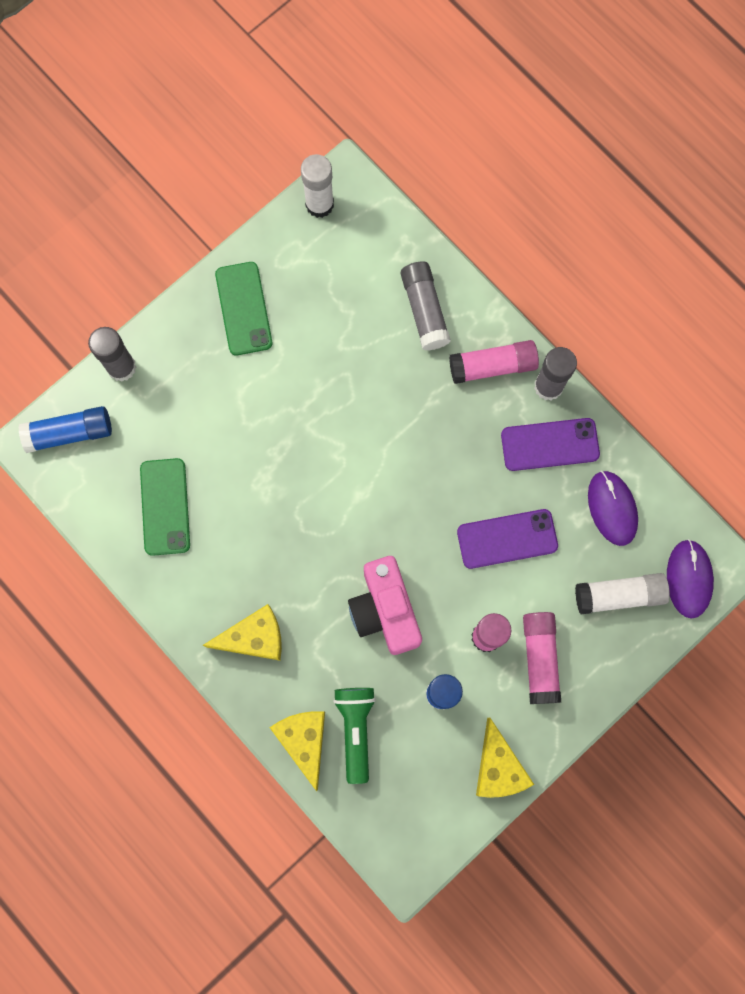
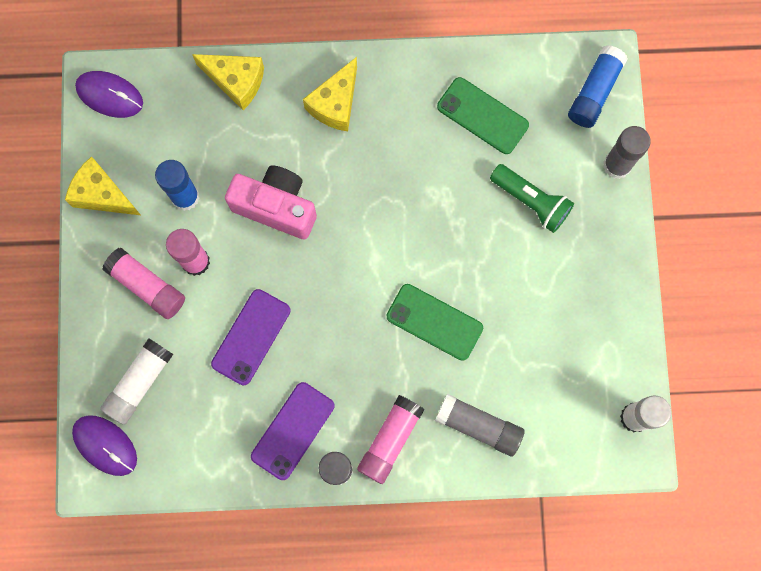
camera: 130 degrees right, 0 degrees up
green phone [215,262,272,355] -> green phone moved to [387,284,483,361]
green flashlight [333,688,376,784] -> green flashlight moved to [490,164,574,233]
purple mouse [588,471,638,546] -> purple mouse moved to [75,71,143,118]

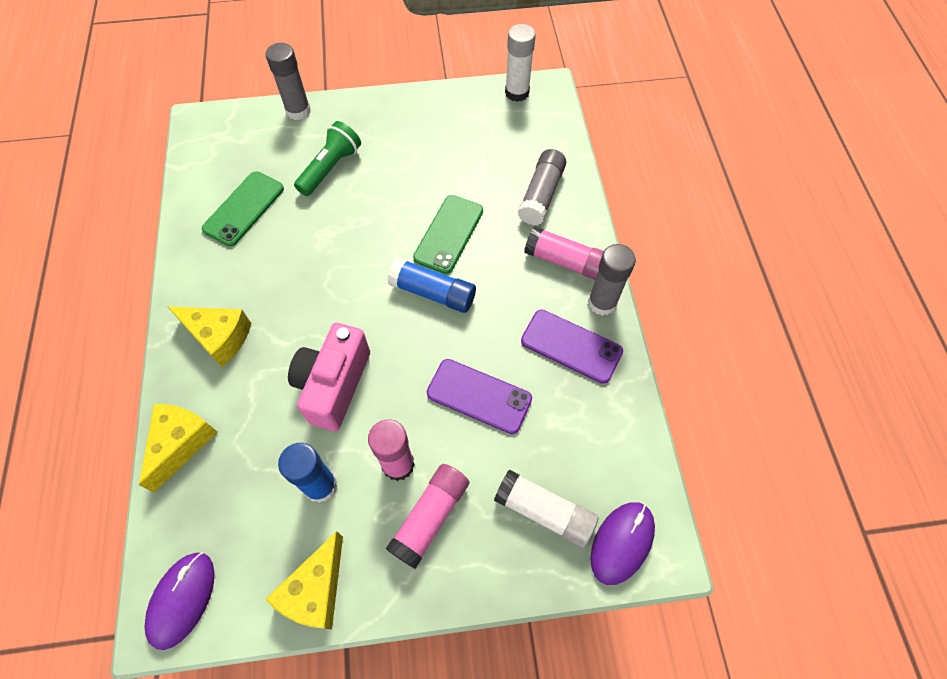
camera: 95 degrees left, 15 degrees down
blue glue stick [568,45,628,128] -> blue glue stick moved to [387,258,476,313]

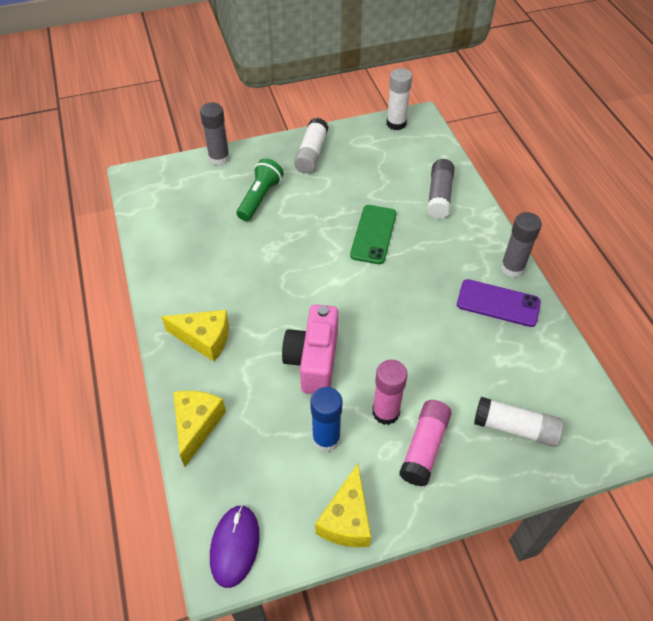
camera: 10 degrees left, 10 degrees down
green phone [202,171,284,246] -> none
blue glue stick [387,258,476,313] -> none
purple phone [427,359,532,434] -> none
pink glue stick [524,226,603,280] -> none
purple mouse [590,502,655,585] -> none
none -> white glue stick [294,118,329,173]

